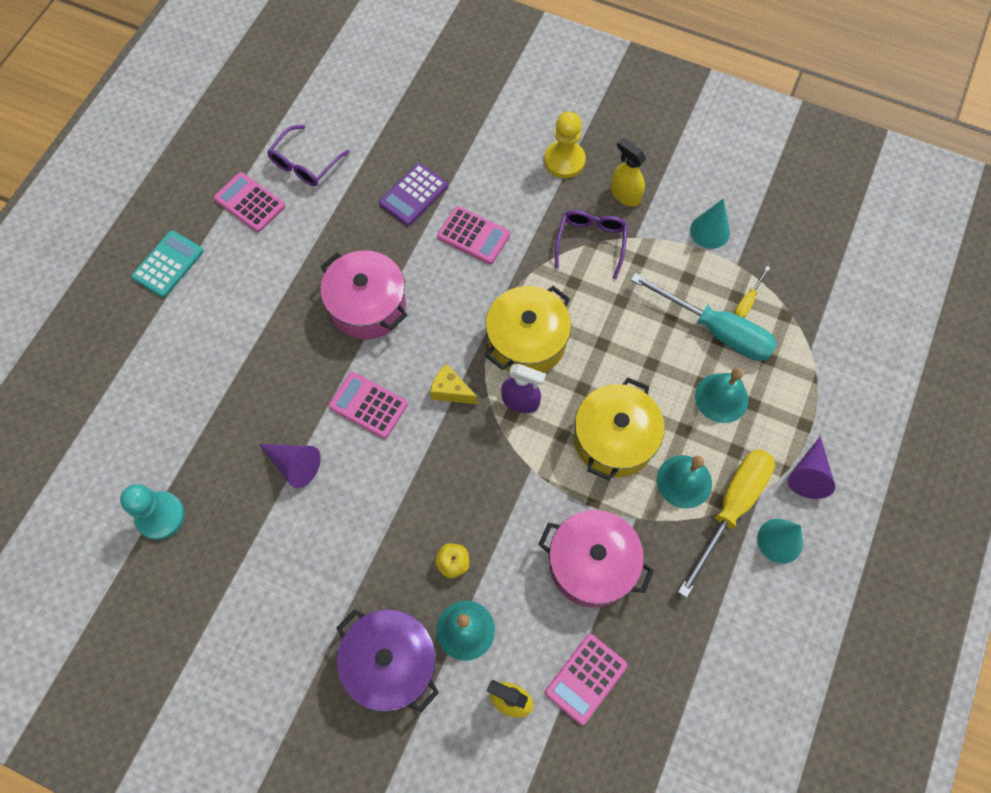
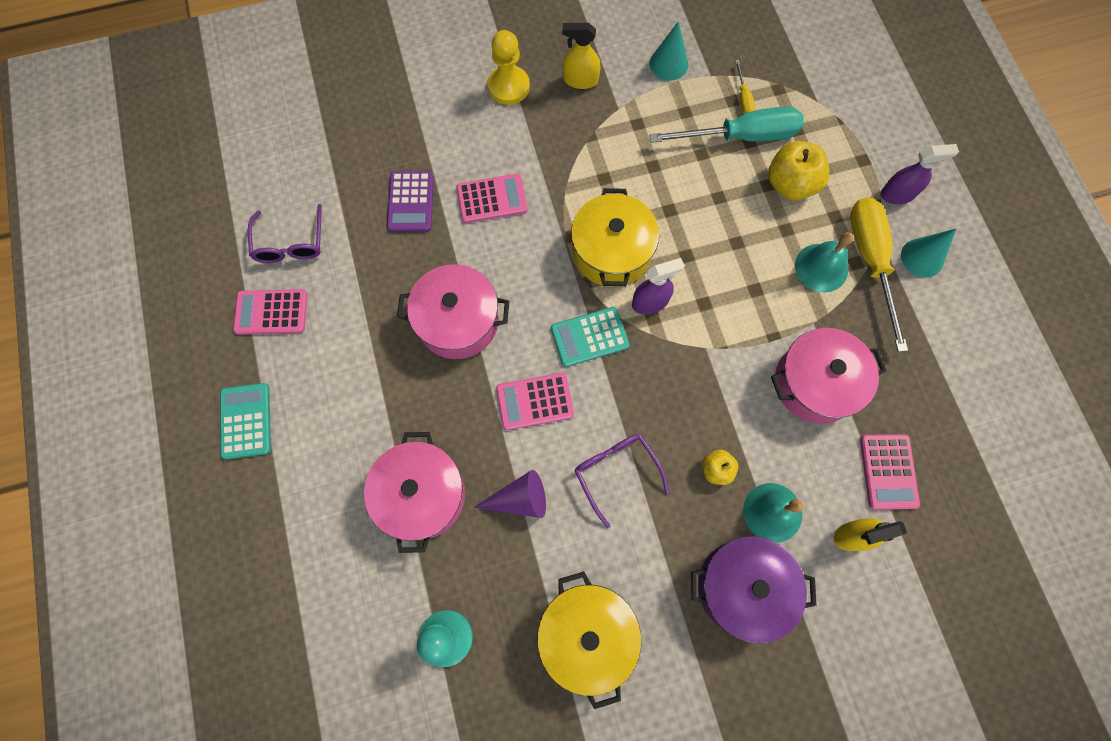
camera: 40 degrees left, 5 degrees up
yellow cheese [430,364,478,404] -> turquoise calculator [551,307,629,367]
purple glasses [555,210,628,279] -> purple glasses moved to [575,434,669,528]
yellow pot [574,378,665,481] -> yellow pot moved to [537,571,641,709]
turquoise bell [695,367,749,423] -> yellow apple [768,141,829,200]
purple cone [788,436,835,499] -> purple spray bottle [880,144,959,204]
none -> pink pot [364,432,465,553]

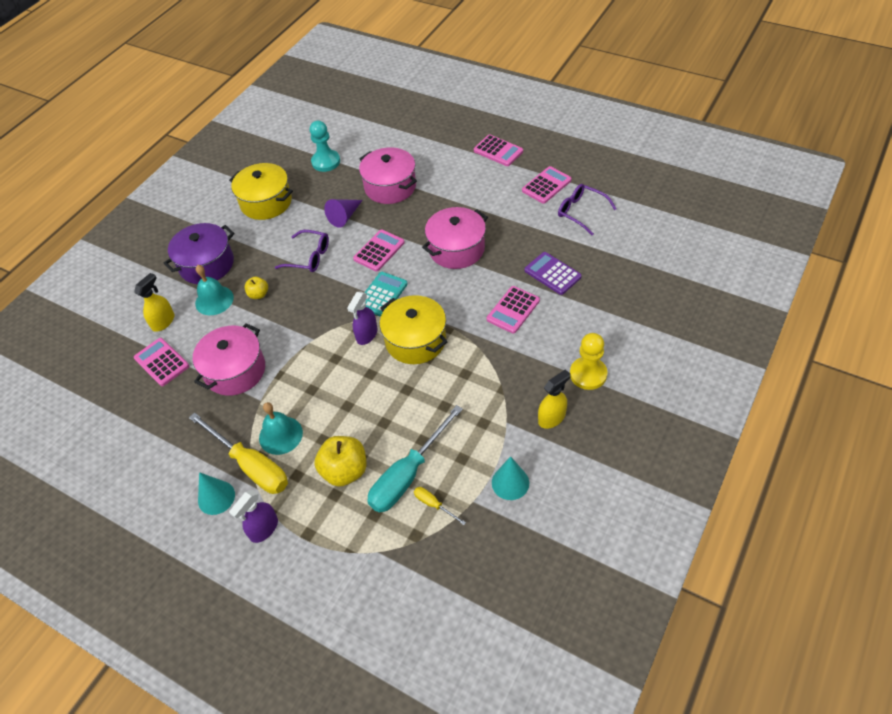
camera: 140 degrees right, 20 degrees down
turquoise calculator [220,383,271,460] -> pink calculator [474,135,523,166]

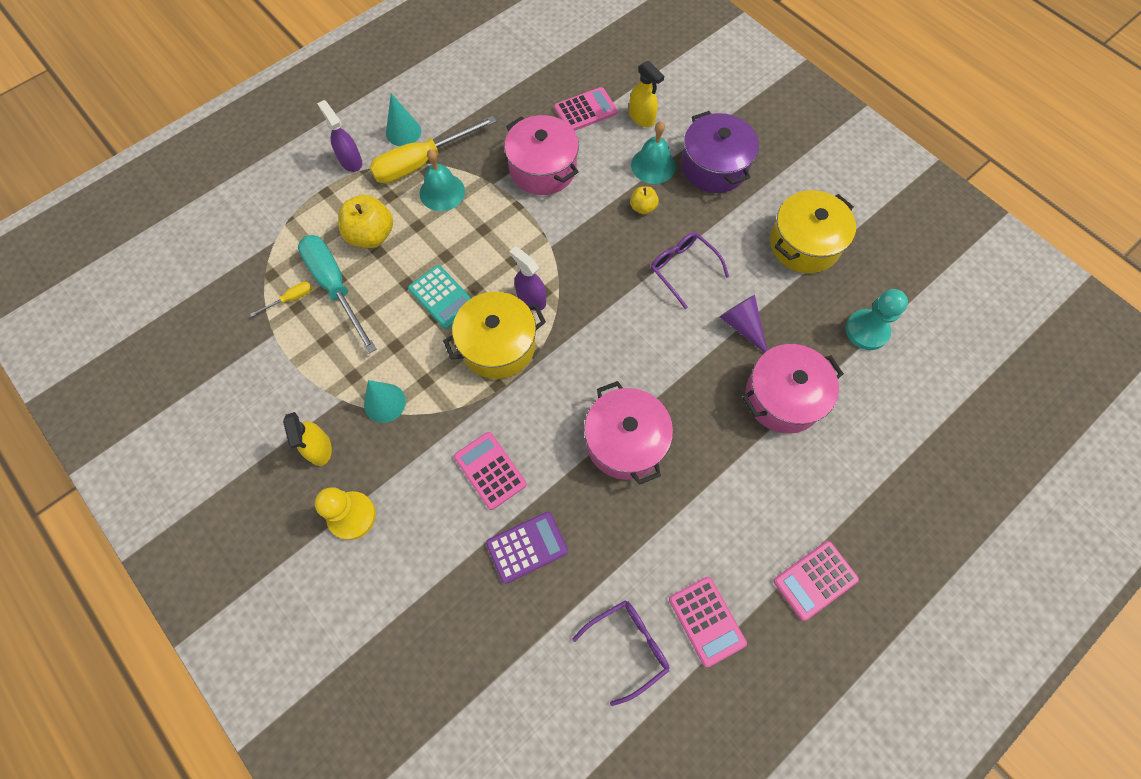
camera: 105 degrees right, 15 degrees up
purple glasses [275,230,329,272] -> purple glasses turned 105 degrees clockwise [651,232,729,309]
pink calculator [353,230,405,271] -> none
turquoise calculator [364,272,408,317] -> turquoise calculator moved to [408,265,471,329]
turquoise cone [492,456,529,500] -> turquoise cone moved to [364,380,406,423]

